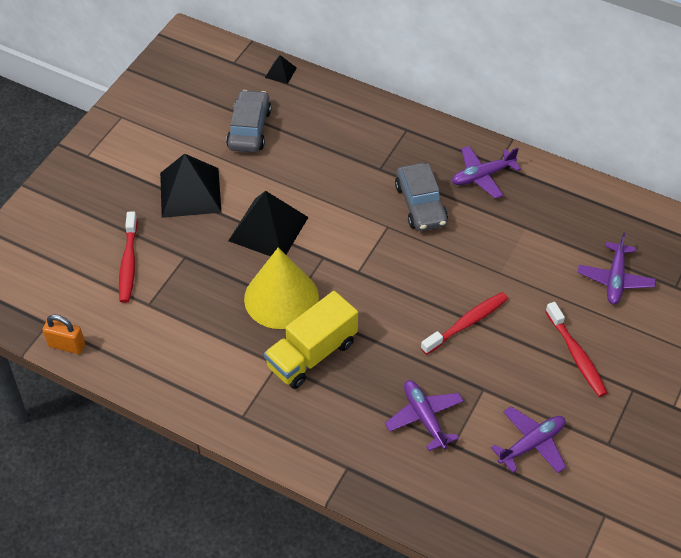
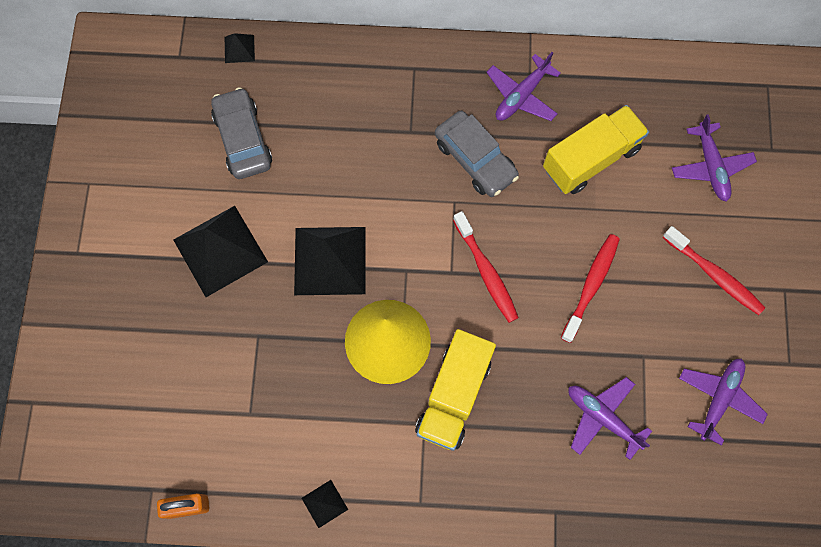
camera: 25 degrees left, 20 degrees up
red toothbrush [119,212,138,303] -> red toothbrush moved to [453,211,519,323]
none -> black pyramid [302,480,348,528]
none -> yellow truck [543,105,649,194]

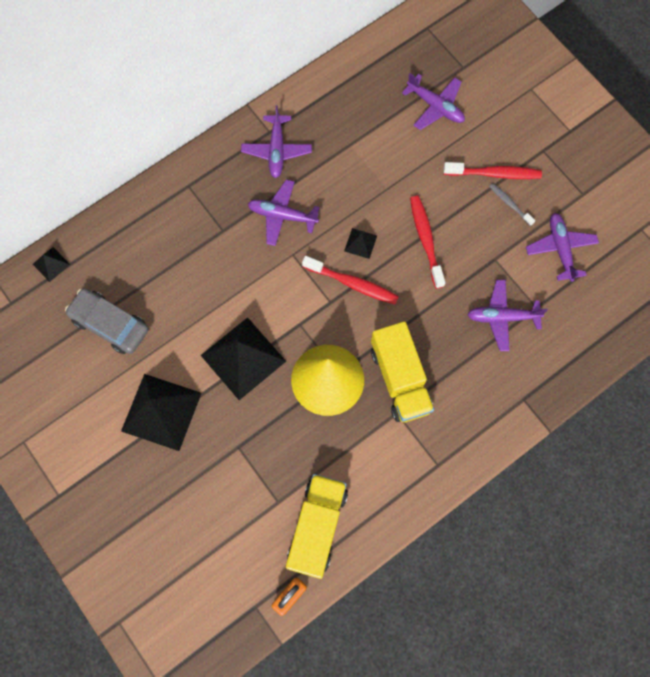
camera: 40 degrees left, 0 degrees up
black pyramid [302,480,348,528] -> black pyramid moved to [344,228,377,259]
grey car [435,111,519,197] -> purple plane [248,180,319,246]
yellow truck [543,105,649,194] -> yellow truck moved to [286,474,348,579]
none -> grey toothbrush [489,183,535,226]

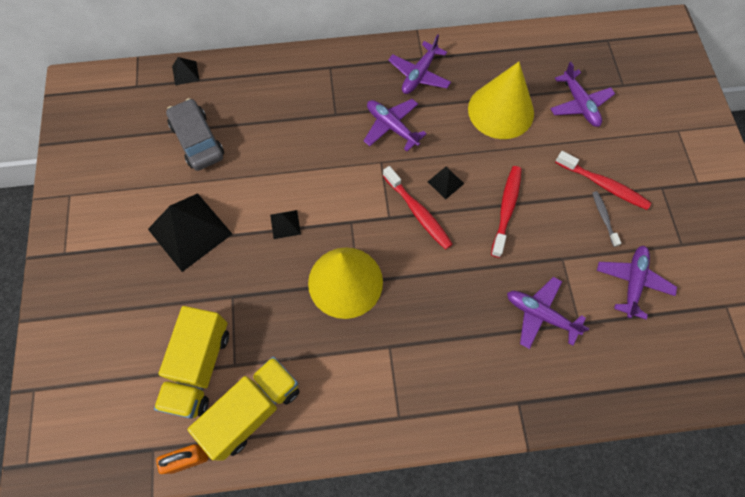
camera: 30 degrees right, 5 degrees down
black pyramid [201,317,286,400] -> black pyramid [270,210,301,239], size x0.45
yellow truck [371,321,434,423] -> yellow truck moved to [154,306,229,419]
none -> yellow cone [468,62,534,139]

